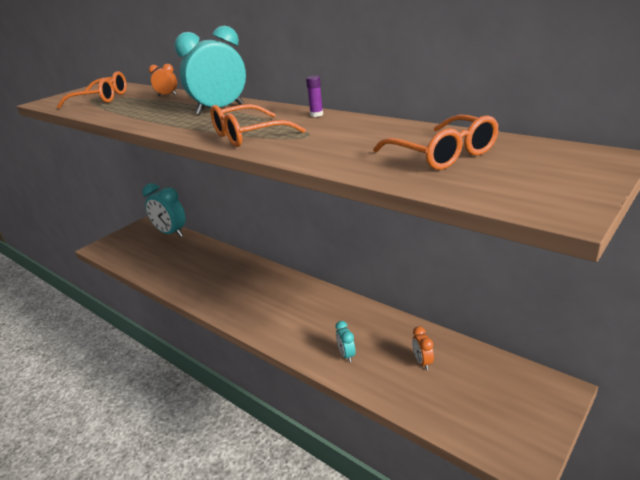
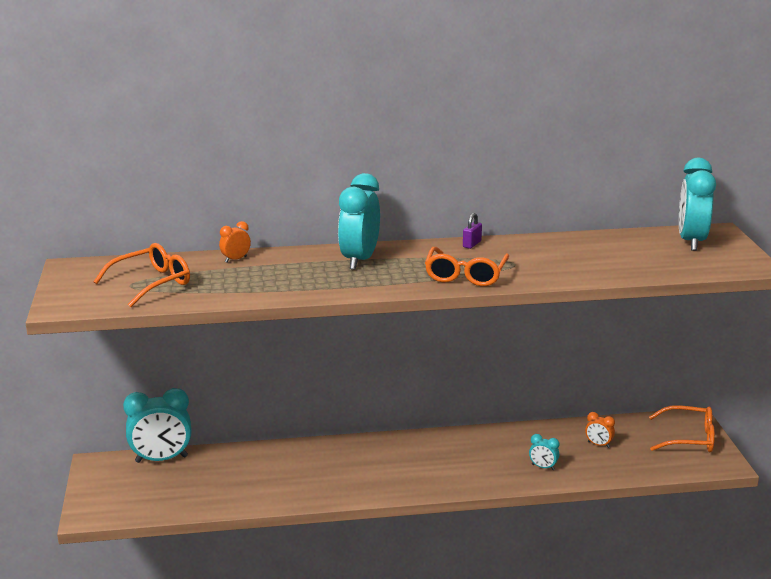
camera: 50 degrees left, 5 degrees down
purple glue stick [306,76,323,117] -> purple padlock [463,213,482,249]
orange glasses [373,115,499,170] -> orange glasses moved to [649,405,715,452]
none -> turquoise clock [679,158,716,251]

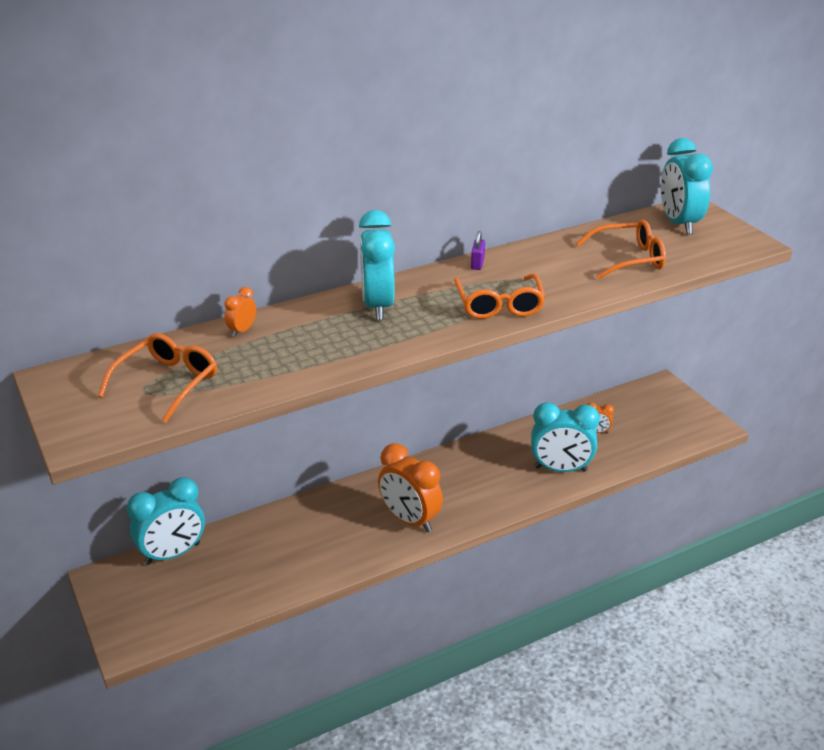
camera: 20 degrees left, 10 degrees up
turquoise clock [529,434,559,470] -> turquoise clock [531,402,600,472], size x2.18
orange glasses [649,405,715,452] -> orange glasses moved to [576,220,666,280]
none -> orange clock [378,443,443,532]

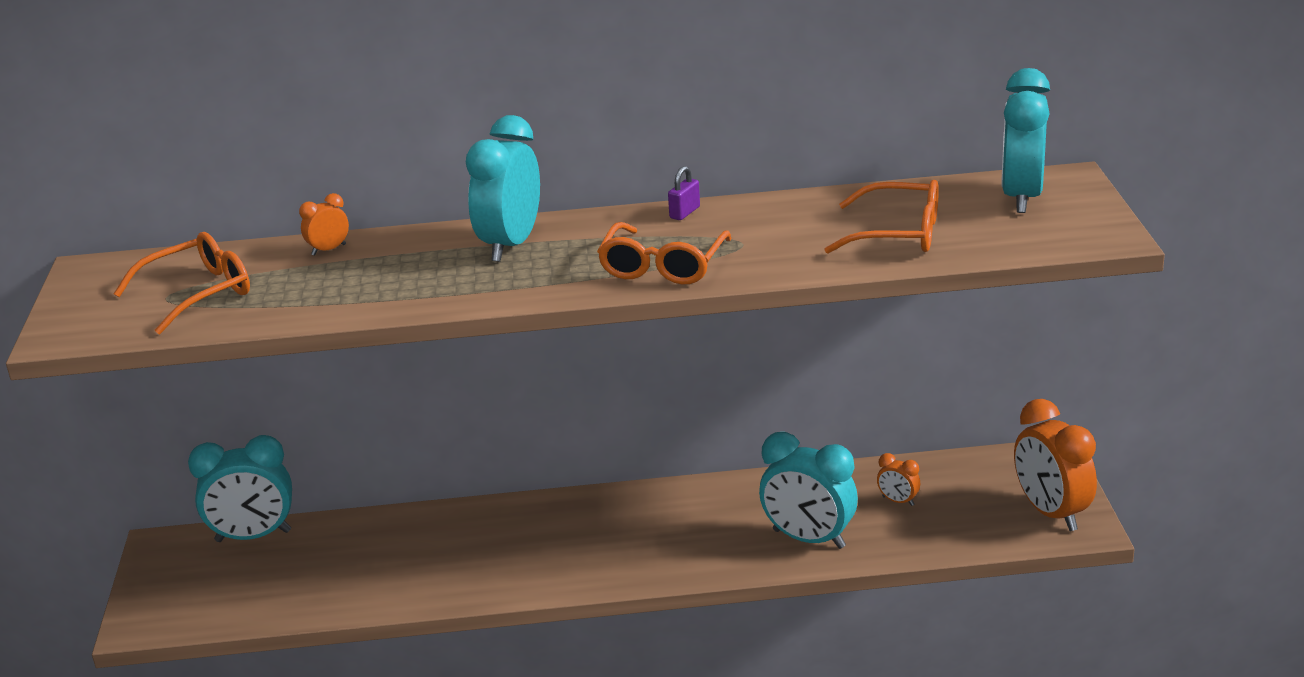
camera: 25 degrees right, 5 degrees down
orange clock [378,443,443,532] -> orange clock moved to [1014,399,1097,531]

